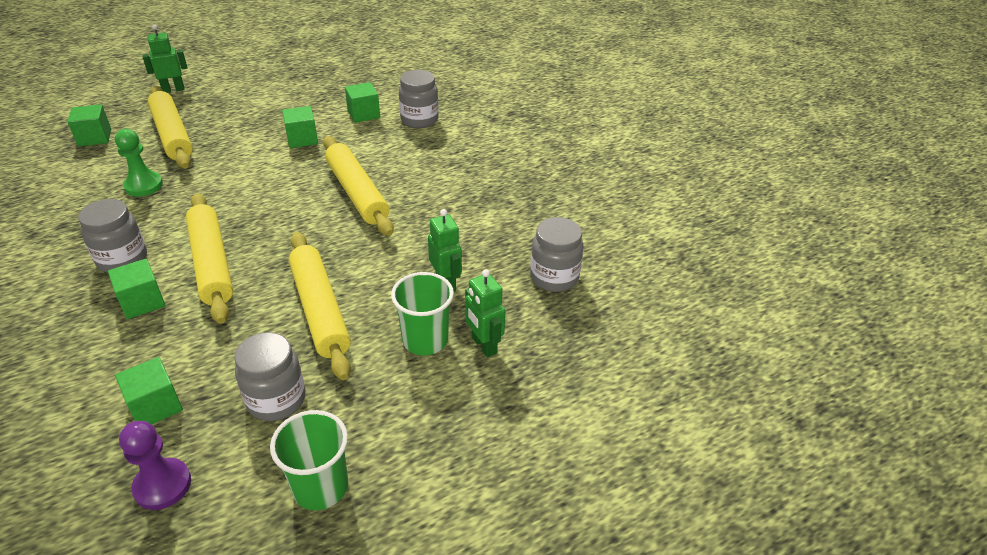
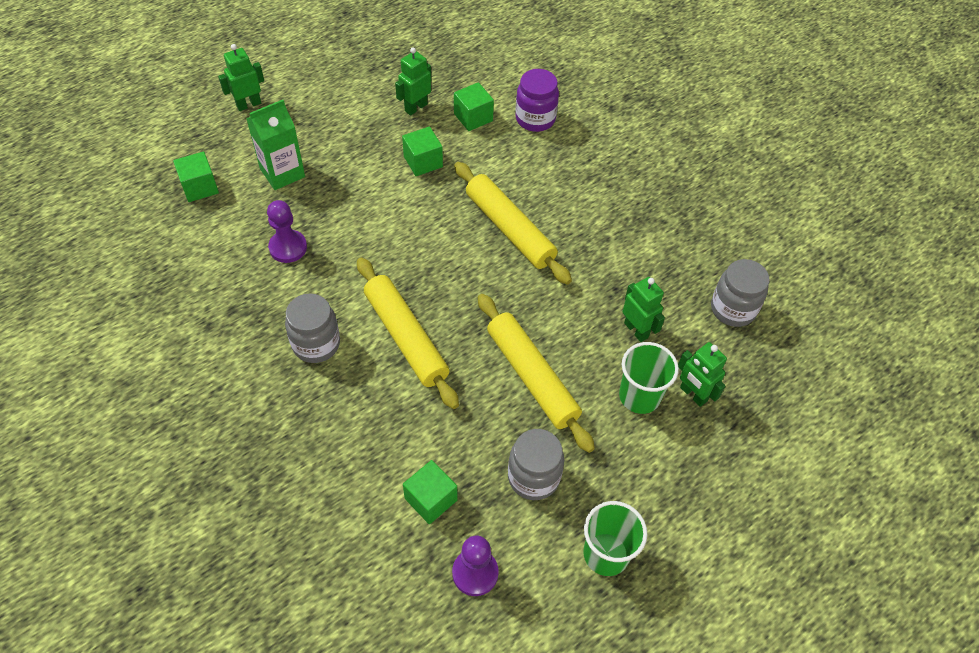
camera: 10 degrees left, 15 degrees up
green cube [108,259,166,319] -> none
green pawn [115,129,163,197] -> purple pawn [267,200,307,263]
yellow rolling pin [148,86,193,168] -> green carton [246,100,305,190]
grey jar [399,70,439,128] -> purple jar [516,69,559,132]
none -> green robot [395,47,431,116]

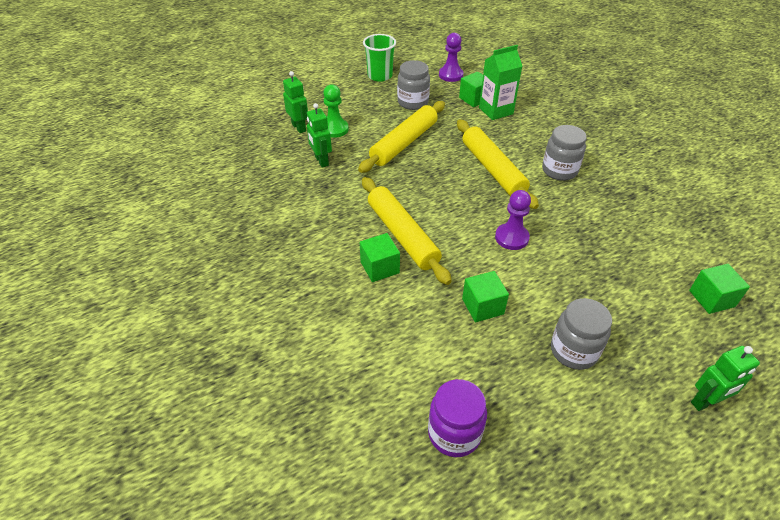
camera: 170 degrees left, 10 degrees down
green carton [246,100,305,190] -> green carton moved to [479,45,522,120]
purple pawn [267,200,307,263] -> purple pawn moved to [495,190,531,250]
green robot [395,47,431,116] -> none
green cube [454,82,494,131] -> green cube moved to [360,233,400,282]
yellow rolling pin [478,294,595,453] -> yellow rolling pin turned 60 degrees clockwise [358,101,445,173]
purple jar [516,69,559,132] -> purple jar moved to [428,379,487,457]
green cup [619,342,679,414] -> green pawn [323,84,349,138]
grey jar [711,259,770,327] -> grey jar moved to [551,298,612,370]

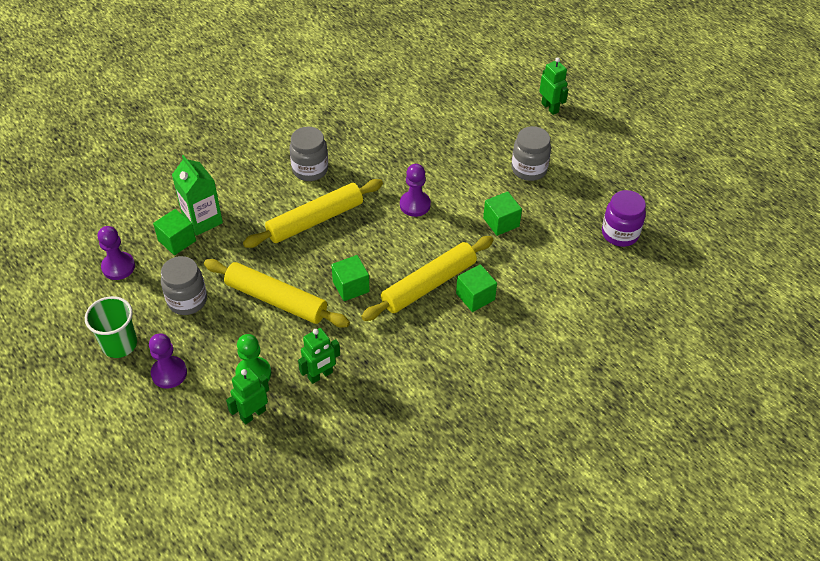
camera: 100 degrees left, 5 degrees up
green cube [689,264,750,314] -> green cube moved to [331,255,370,301]
none -> purple pawn [149,333,187,389]

